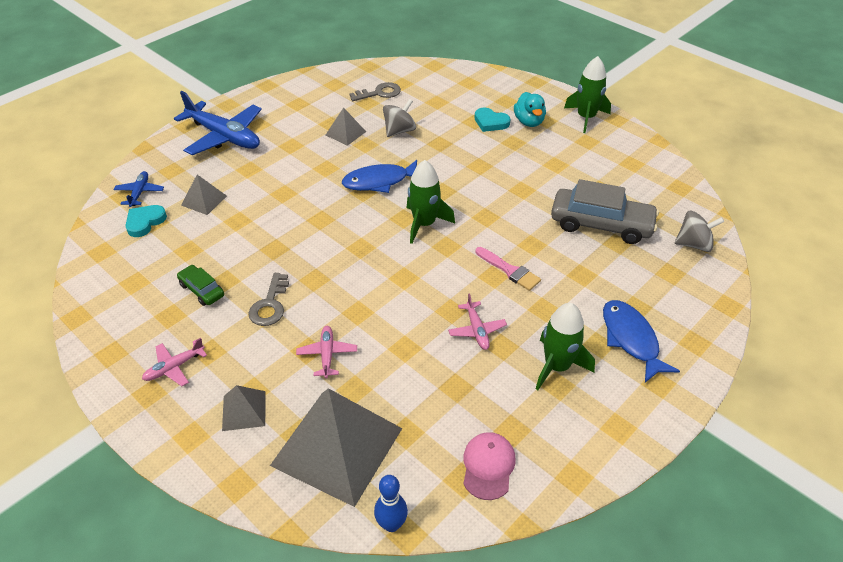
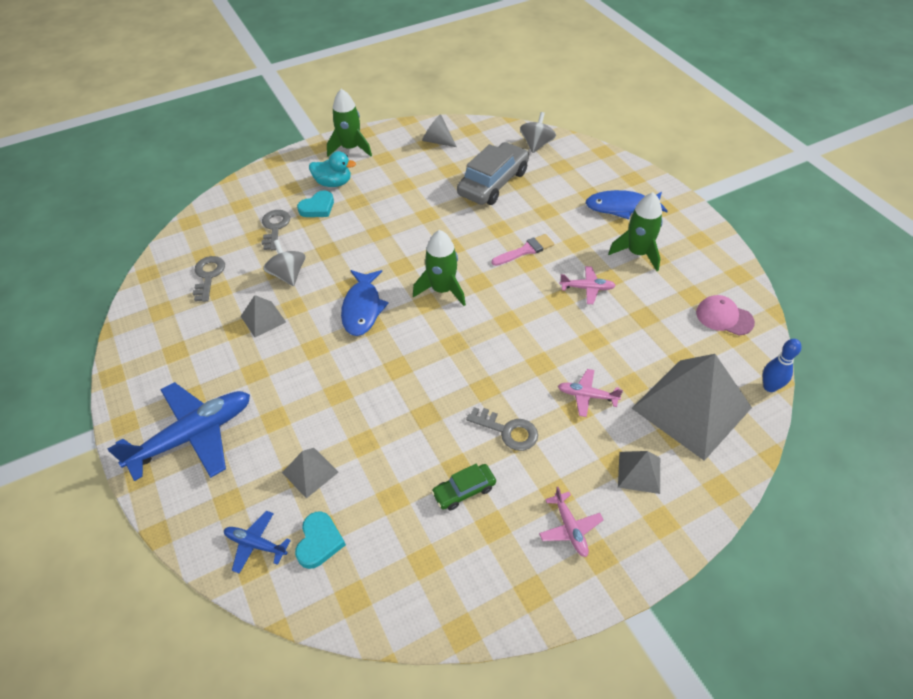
camera: 70 degrees left, 5 degrees up
turquoise heart [125,205,167,237] -> turquoise heart turned 135 degrees counterclockwise [295,511,346,569]
none -> grey key [262,210,290,250]
none -> grey cone [422,114,457,147]

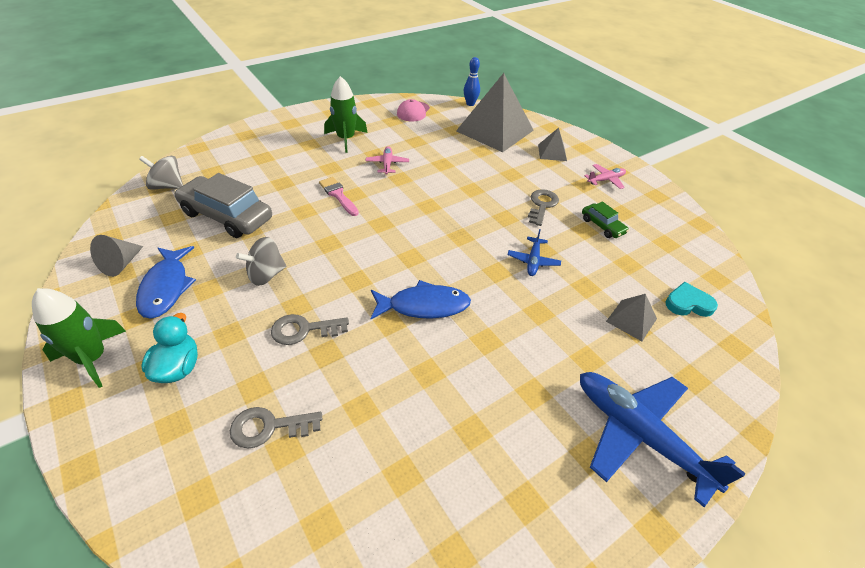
camera: 100 degrees left, 5 degrees down
grey key [193,256,225,302] -> grey key moved to [271,314,349,345]
blue plane [224,511,291,573] -> blue plane moved to [508,229,561,276]
grey pyramid [241,295,286,337] -> none
grey spinning top [263,240,305,286] -> grey spinning top moved to [236,237,287,286]
turquoise heart [297,190,334,217] -> none
green rocket [413,230,466,306] -> none
pink plane [558,369,623,417] -> none
blue fish [585,190,668,219] -> blue fish moved to [136,246,196,319]

